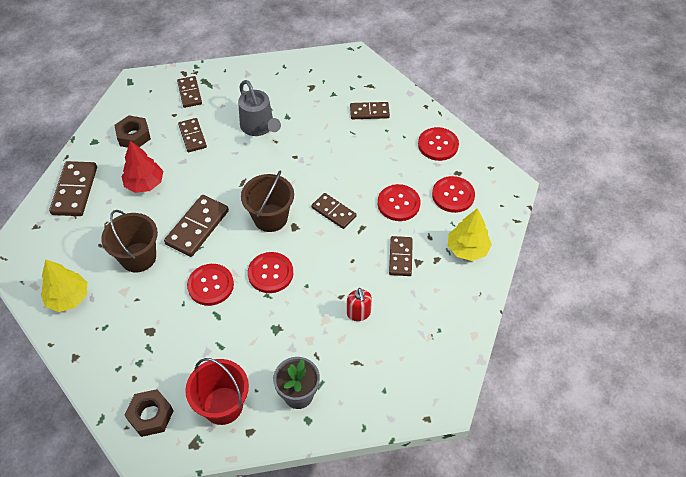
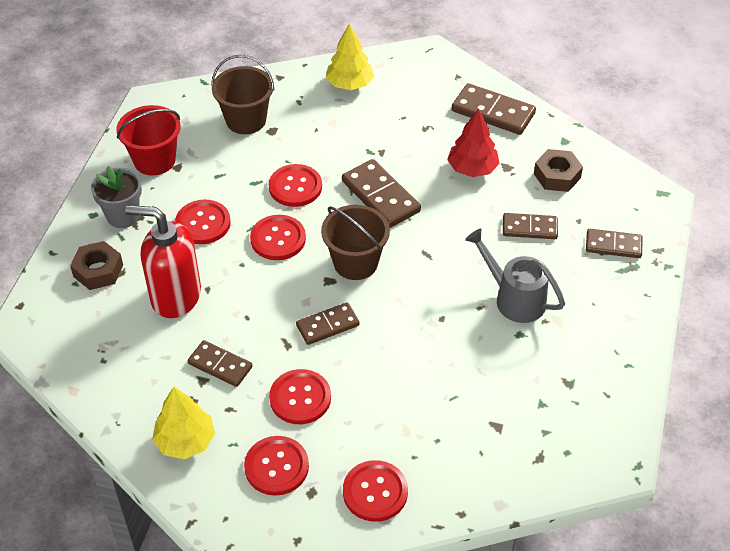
camera: 115 degrees right, 5 degrees down
brown bucket [101,210,158,272] -> brown bucket moved to [211,55,274,134]
brown nut [124,389,173,437] -> brown nut moved to [70,241,123,290]
grey watering can [238,80,281,136] -> grey watering can turned 45 degrees clockwise [465,228,565,323]
red soap dispenser [347,288,372,321] -> red soap dispenser [125,205,201,318], size x2.06
brown domino [350,102,390,119] -> none
none -> red button [175,199,231,244]

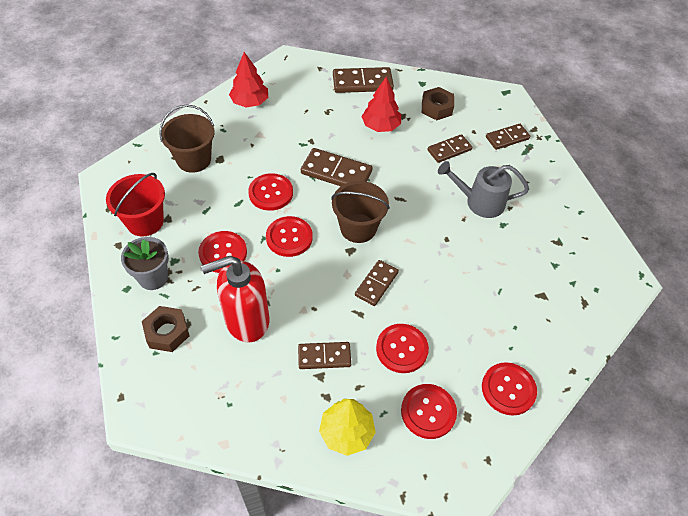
camera: 35 degrees left, 5 degrees up
yellow tree [326,24,375,90] -> red tree [229,52,268,107]

